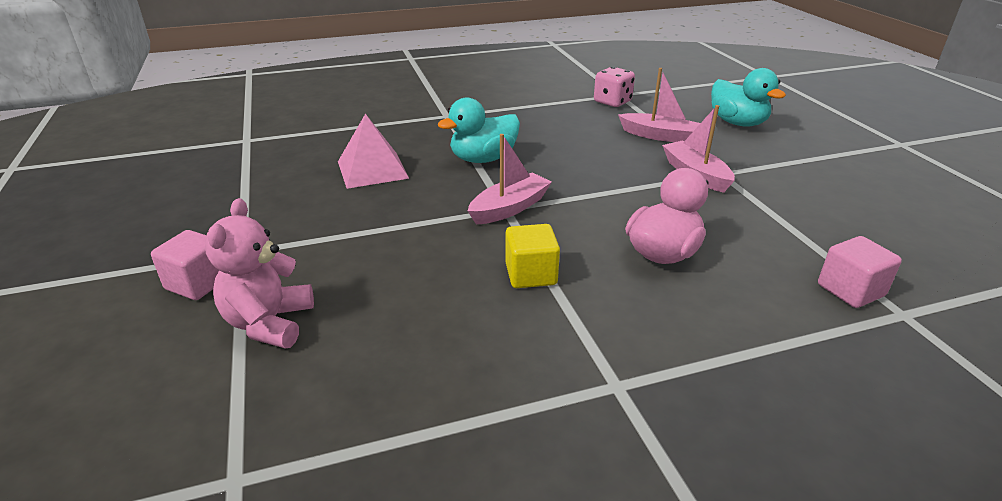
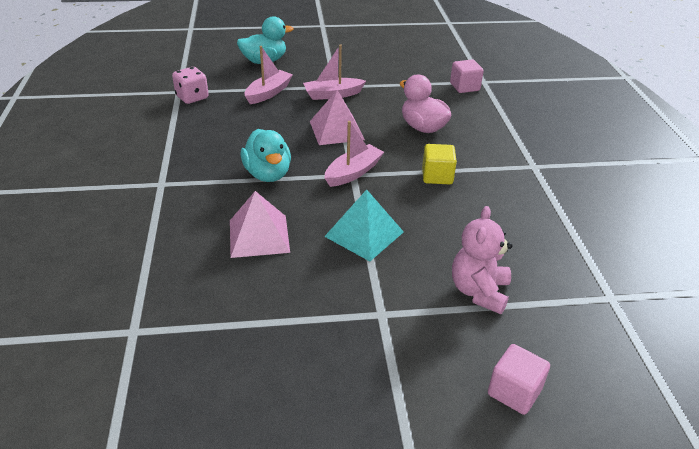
camera: 80 degrees left, 5 degrees up
pink cube [151,230,219,300] -> pink cube moved to [488,344,550,415]
pink teddy bear [205,198,314,349] -> pink teddy bear turned 90 degrees clockwise [452,206,512,314]
pink boat [468,134,552,224] -> pink boat turned 75 degrees clockwise [324,121,384,187]
none -> pink pyramid [310,90,365,145]
none -> turquoise pyramid [324,189,404,261]

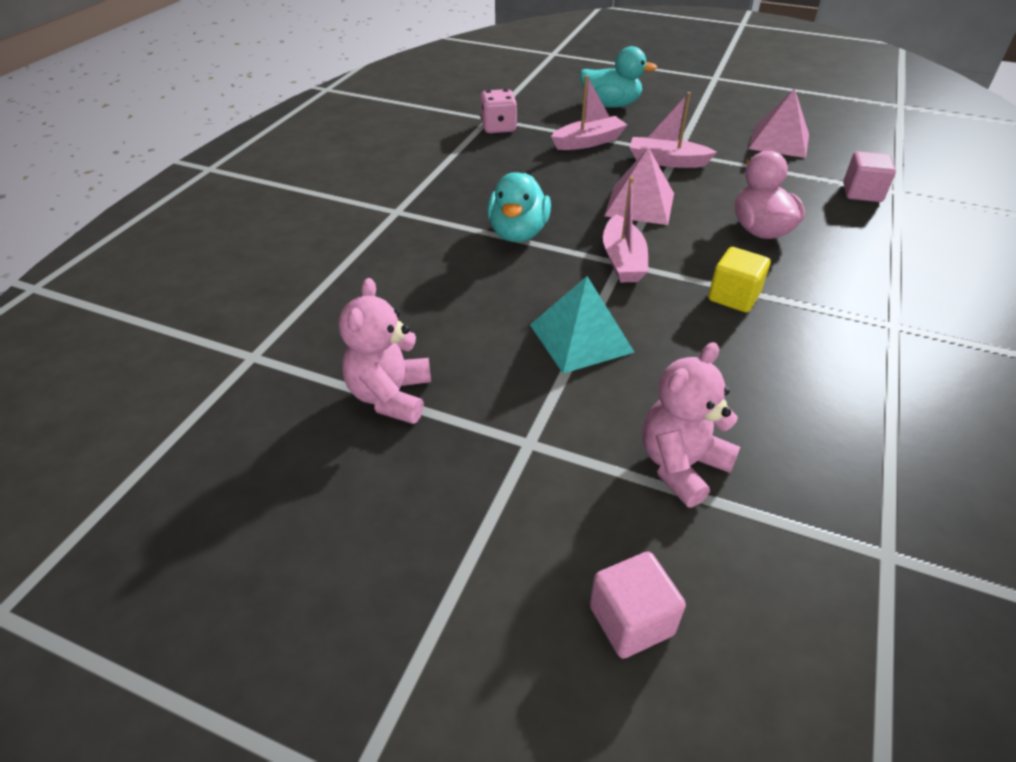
camera: 30 degrees right, 5 degrees up
pink pyramid [230,191,290,258] -> pink pyramid moved to [749,88,809,158]
pink boat [324,121,384,187] -> pink boat turned 105 degrees clockwise [603,177,649,282]
none -> pink teddy bear [339,278,431,424]

